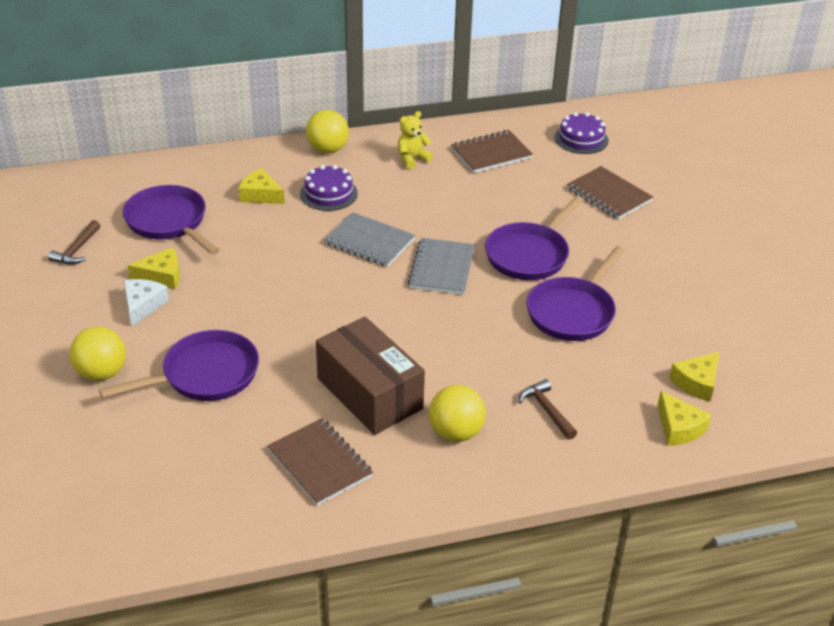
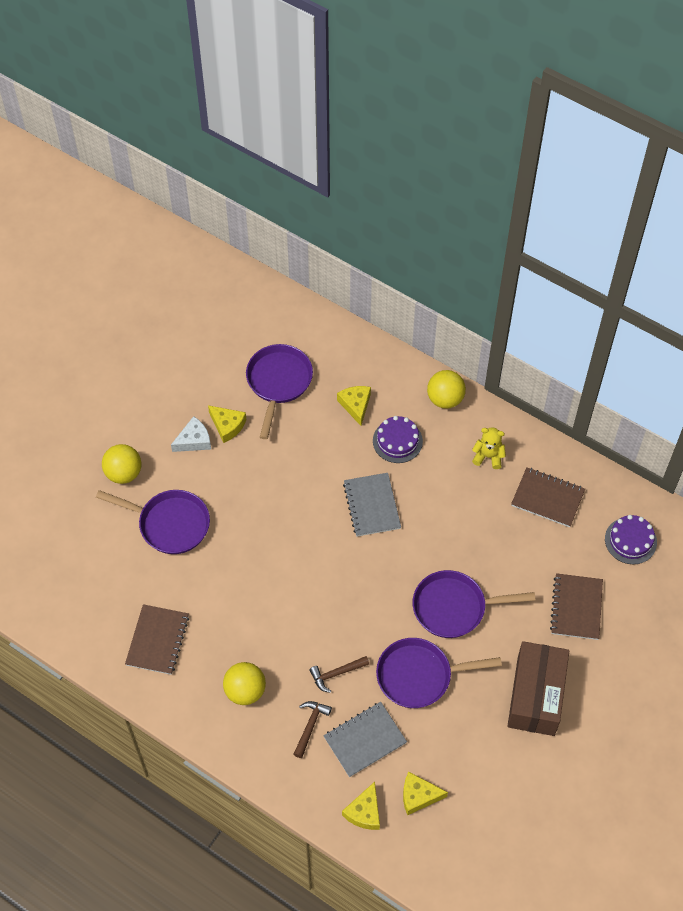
camera: 50 degrees right, 20 degrees up
brown hammer [48,220,100,264] -> brown hammer moved to [309,656,369,693]
brown box [316,317,425,435] -> brown box moved to [507,641,569,736]
grey notebook [408,238,475,295] -> grey notebook moved to [323,702,407,777]

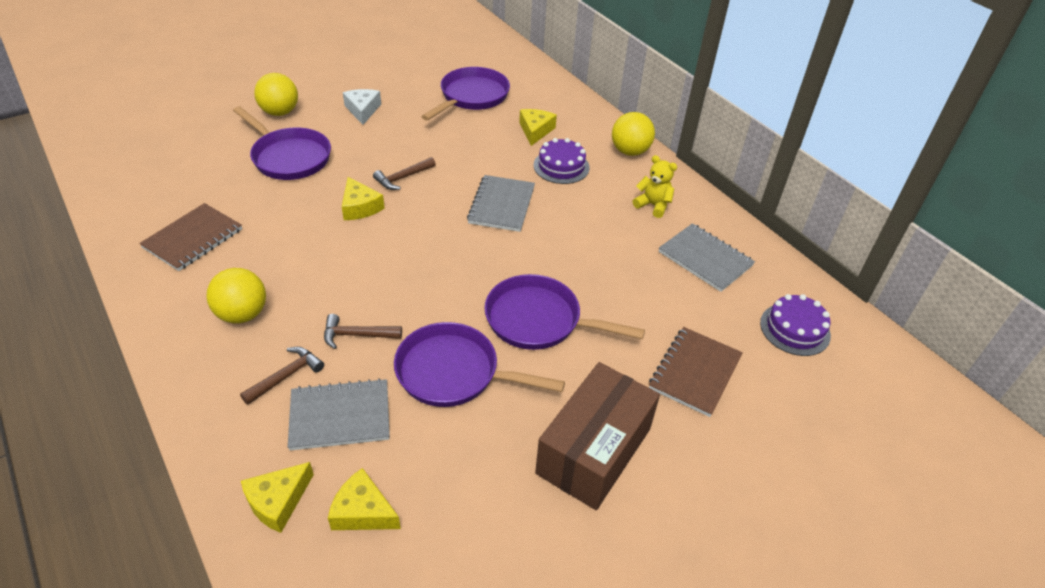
camera: 20 degrees right, 15 degrees down
white cheese [171,416,211,452] -> white cheese turned 90 degrees counterclockwise [343,89,381,125]
yellow cheese [208,405,246,443] -> yellow cheese moved to [342,177,385,220]
brown notebook [511,467,585,527] -> grey notebook [659,223,755,292]
none -> brown hammer [373,157,436,190]

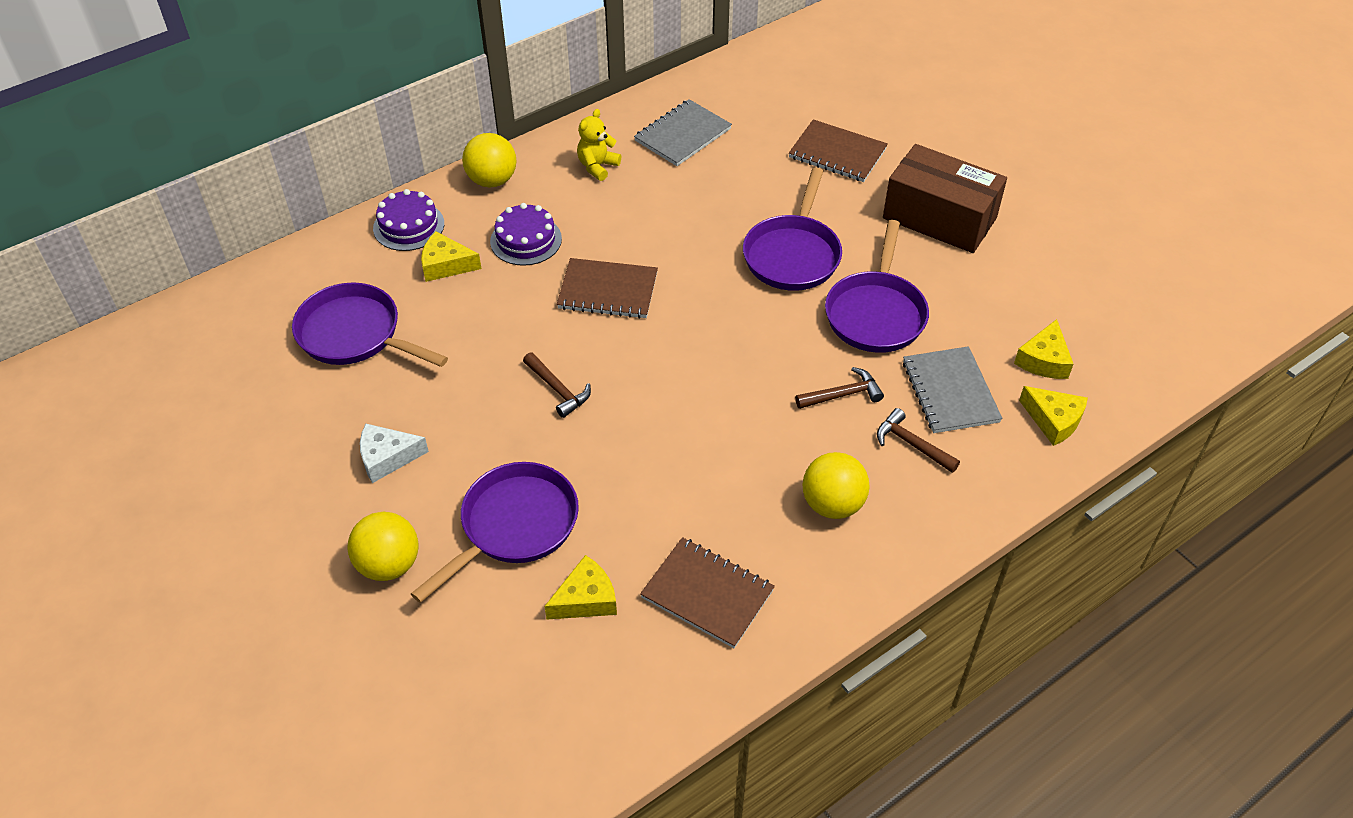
camera: 90 degrees left, 5 degrees up
brown hammer [324,314,402,349] -> brown hammer turned 105 degrees counterclockwise [795,367,884,409]
yellow cheese [342,177,385,220] -> yellow cheese moved to [545,555,617,619]
grey notebook [467,175,535,232] -> brown notebook [557,258,658,319]
purple cake [760,294,831,356] -> purple cake moved to [373,189,444,251]

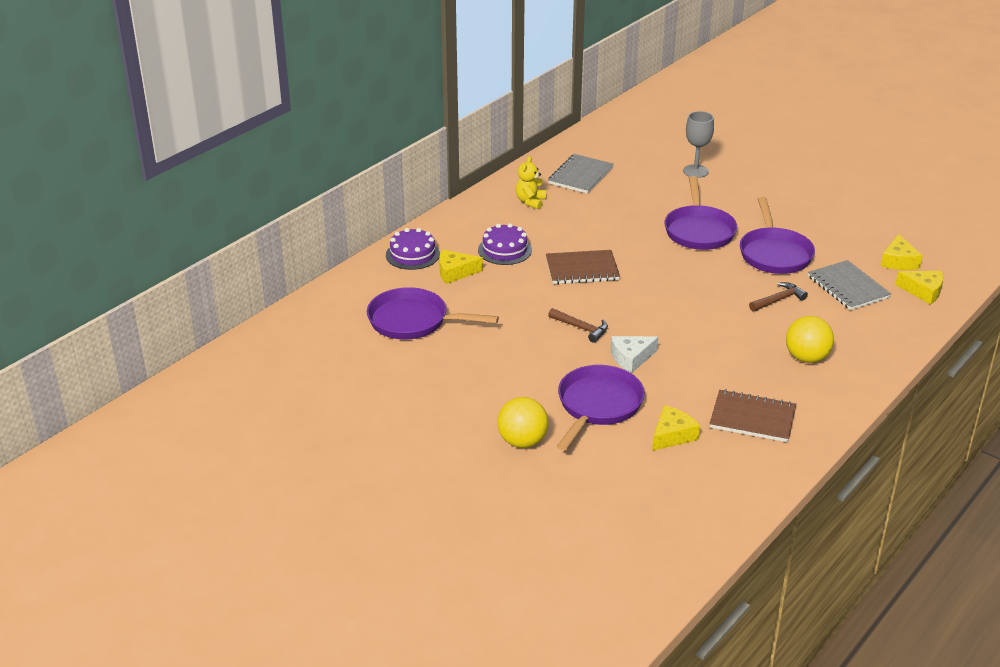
camera: 15 degrees left, 15 degrees down
white cheese [360,424,429,483] -> white cheese moved to [611,336,658,373]
yellow ball [462,133,517,187] -> none
brown notebook [789,119,888,182] -> grey goblet [683,111,714,178]
brown hammer [877,408,960,473] -> none
brown box [883,144,1007,253] -> none

